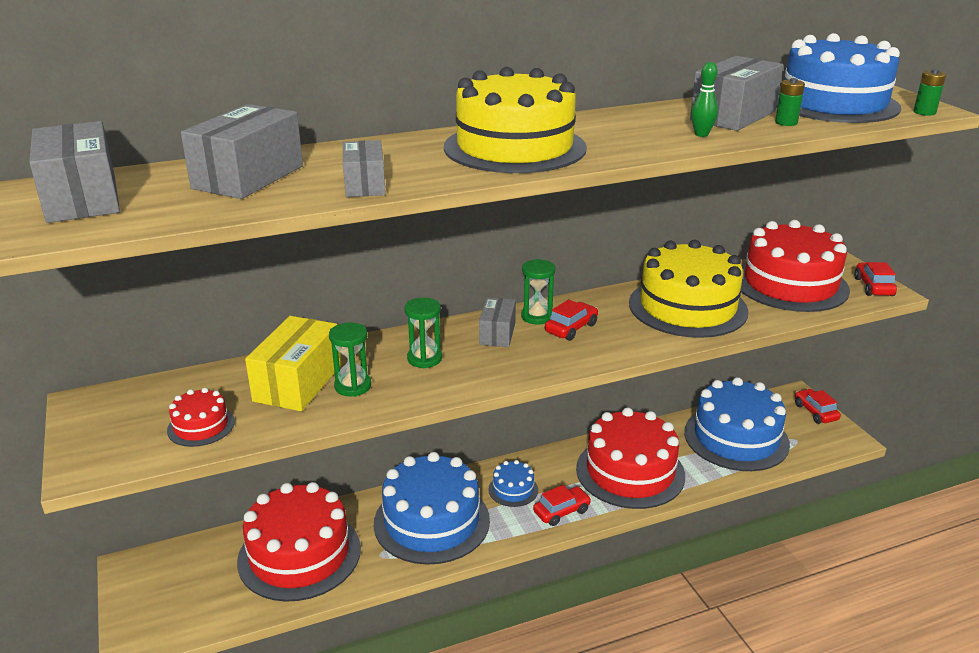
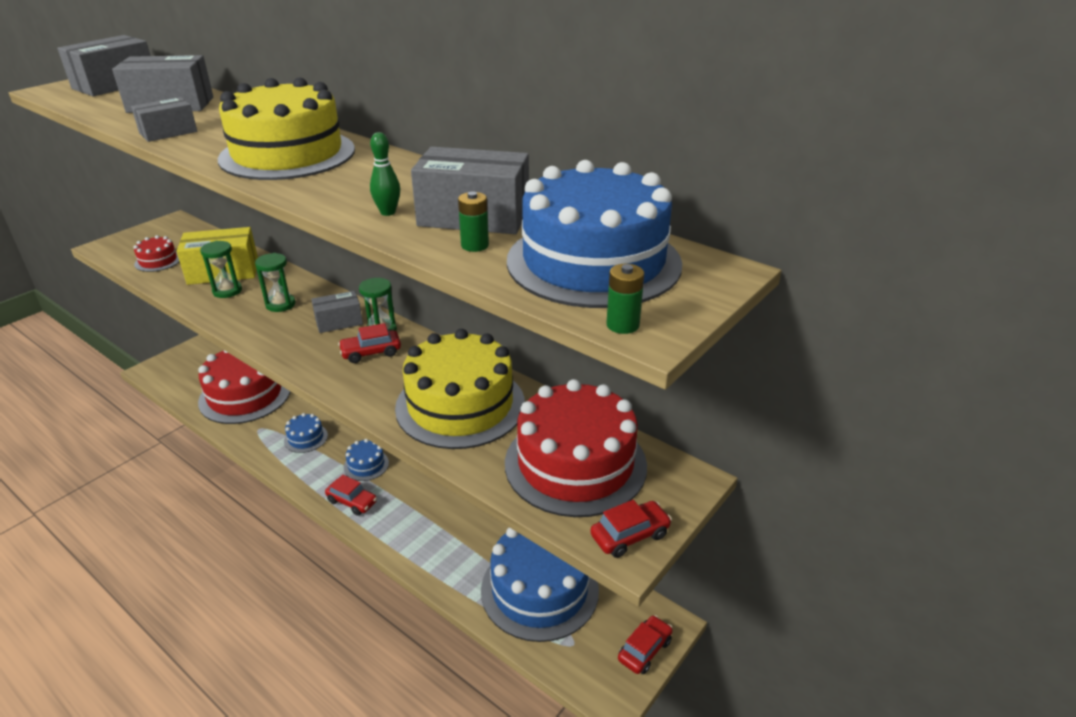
camera: 60 degrees right, 5 degrees up
blue cake [374,452,490,565] -> blue cake [284,413,328,453], size x0.45
red car [545,299,598,341] -> red car turned 150 degrees clockwise [338,323,401,363]
red cake [576,407,685,509] -> none

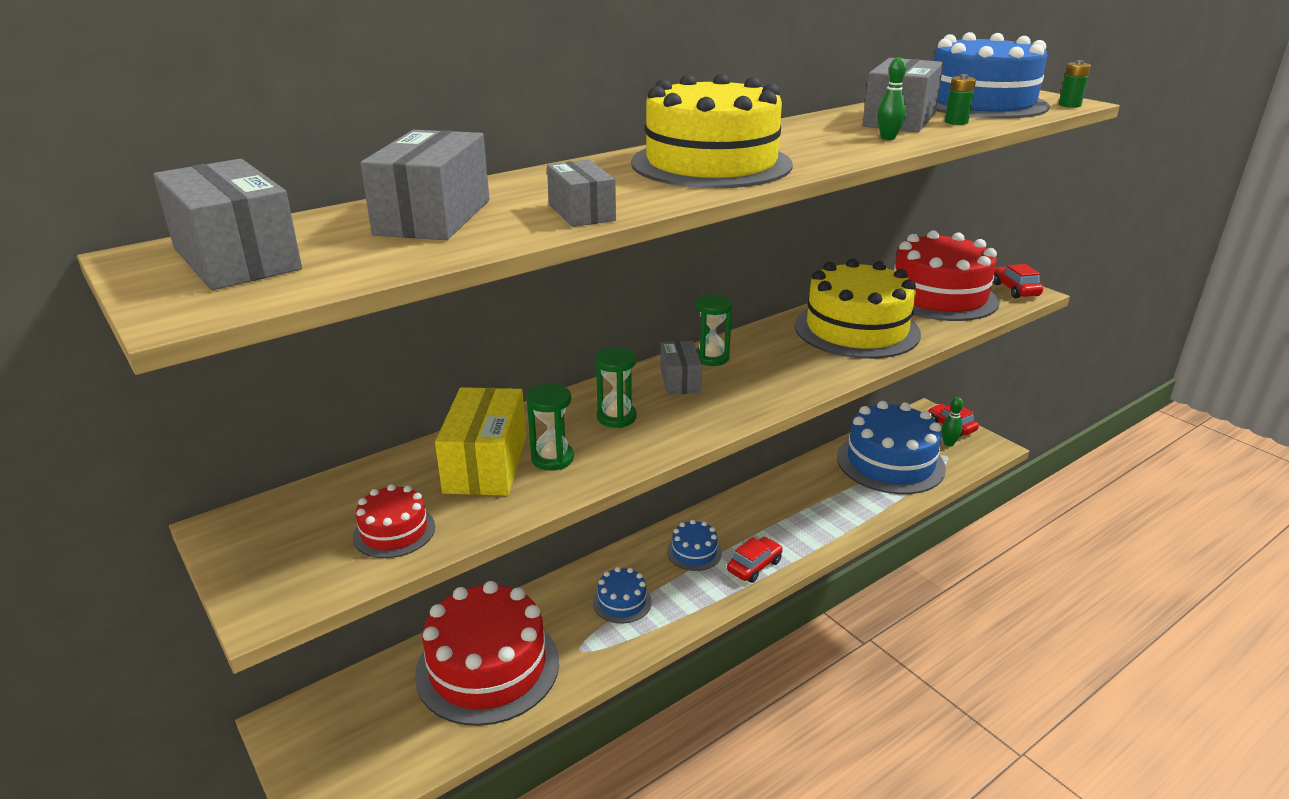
camera: 75 degrees left, 5 degrees down
red car [338,323,401,363] -> none
none -> green bowling pin [942,397,963,447]

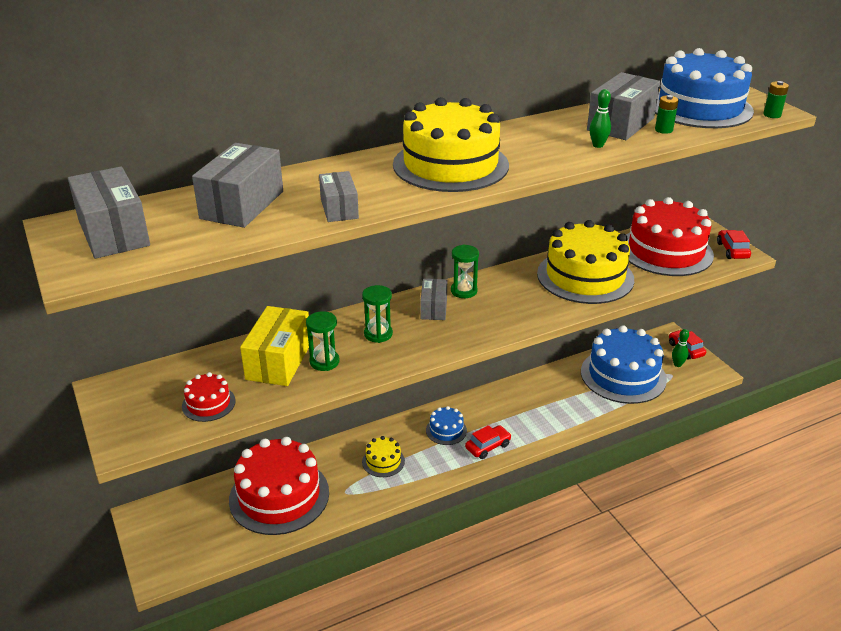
camera: 10 degrees right, 5 degrees up
blue cake [593,567,652,624] -> yellow cake [362,436,405,477]

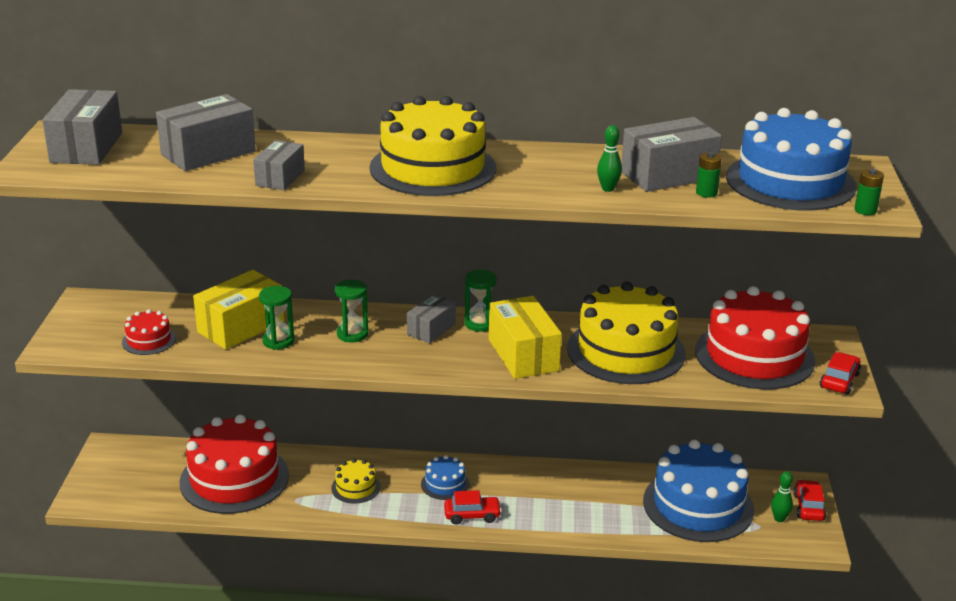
camera: 30 degrees right, 5 degrees down
none -> yellow box [489,296,562,379]

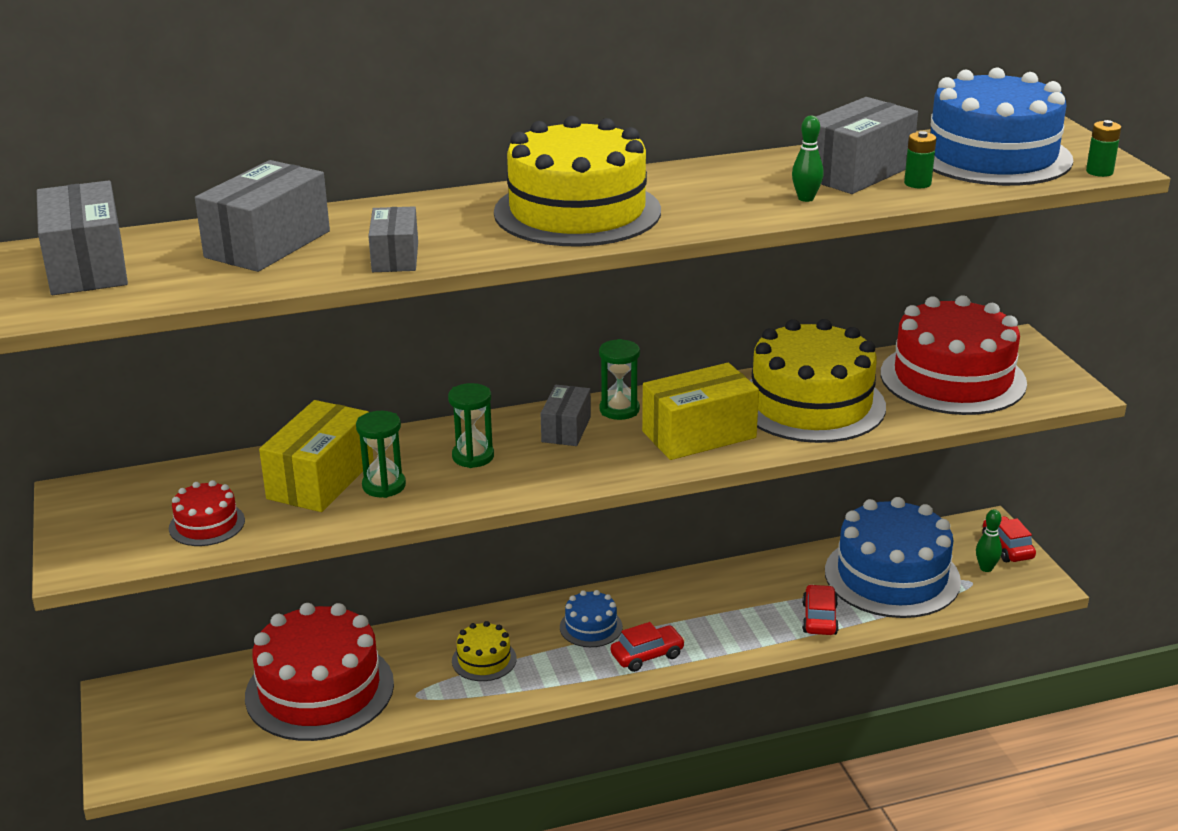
camera: 20 degrees left, 0 degrees up
yellow box [489,296,562,379] -> yellow box turned 75 degrees counterclockwise [642,363,759,460]
red car [820,352,861,394] -> red car moved to [802,584,839,635]

